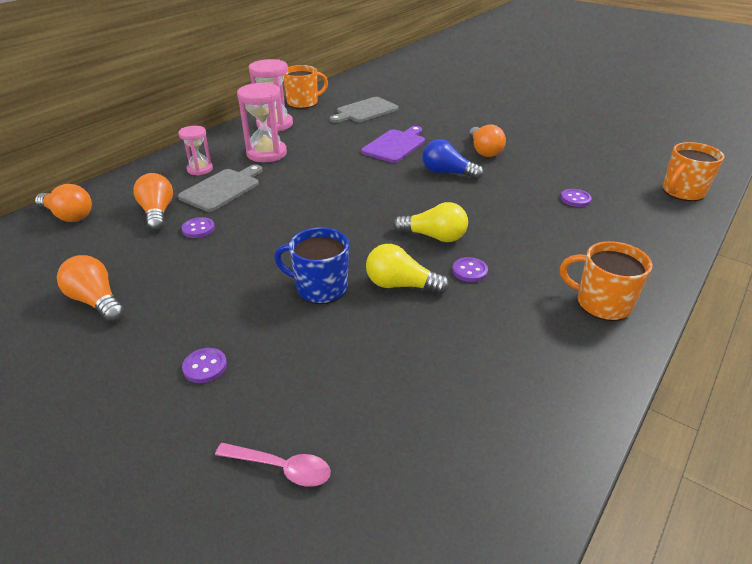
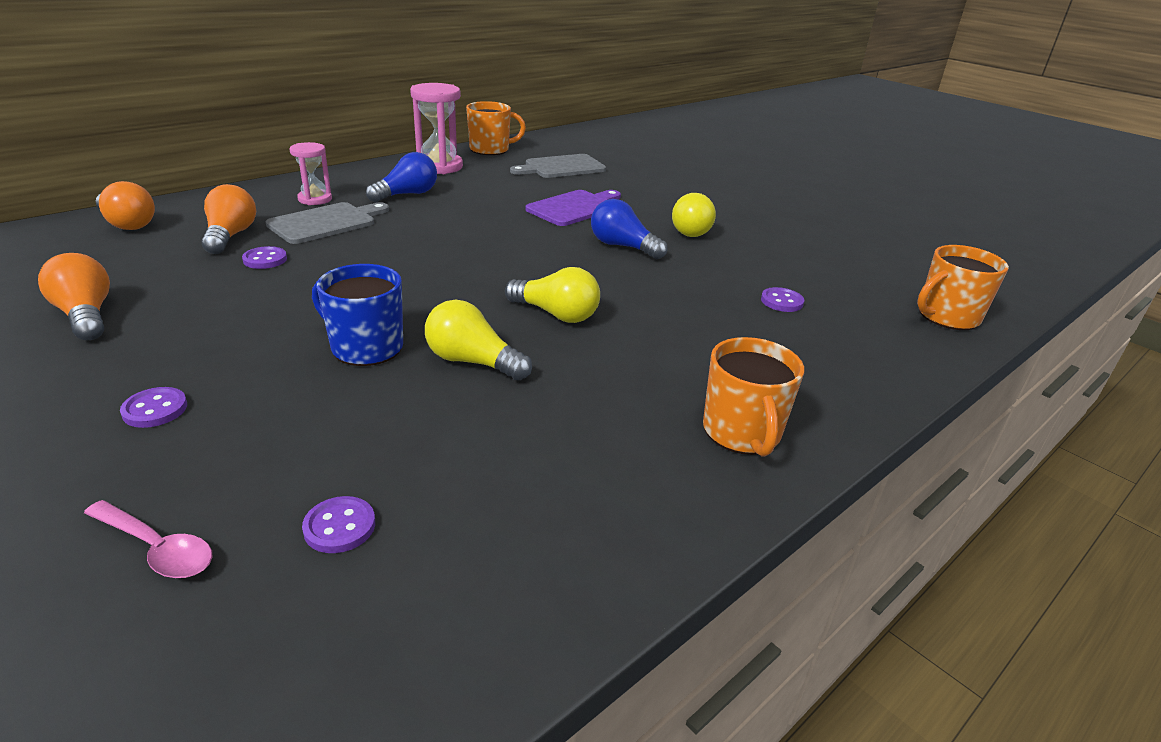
camera: 10 degrees right, 5 degrees down
pink hourglass [237,83,287,162] -> blue light bulb [366,152,437,203]
purple button [452,257,488,282] -> purple button moved to [302,496,375,553]
orange light bulb [469,125,506,157] -> yellow light bulb [672,193,716,237]
orange mug [560,241,652,321] -> orange mug turned 135 degrees counterclockwise [703,337,804,456]

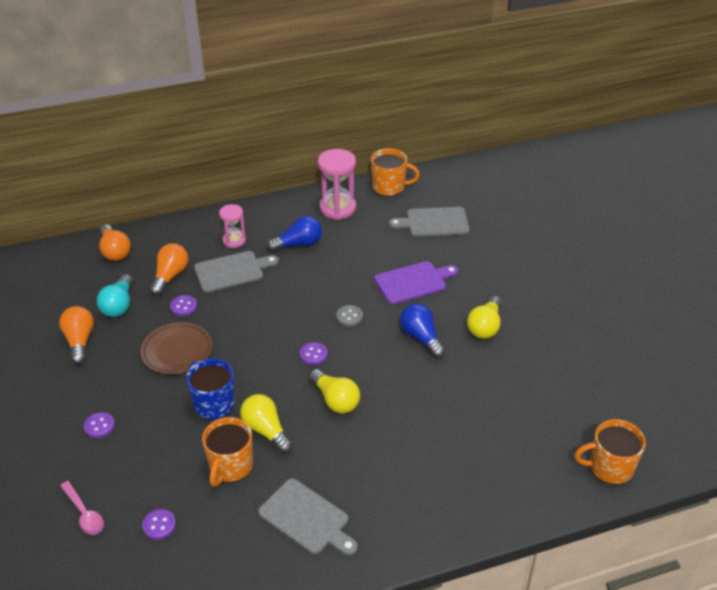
camera: 25 degrees right, 10 degrees up
orange mug [703,337,804,456] -> orange mug moved to [202,417,253,487]
purple button [761,287,804,312] -> purple button moved to [300,342,328,365]
none -> turquoise light bulb [97,274,133,317]
none -> brown plate [141,322,213,375]
none -> grey cutting board [258,479,358,556]
none -> grey button [336,305,363,326]

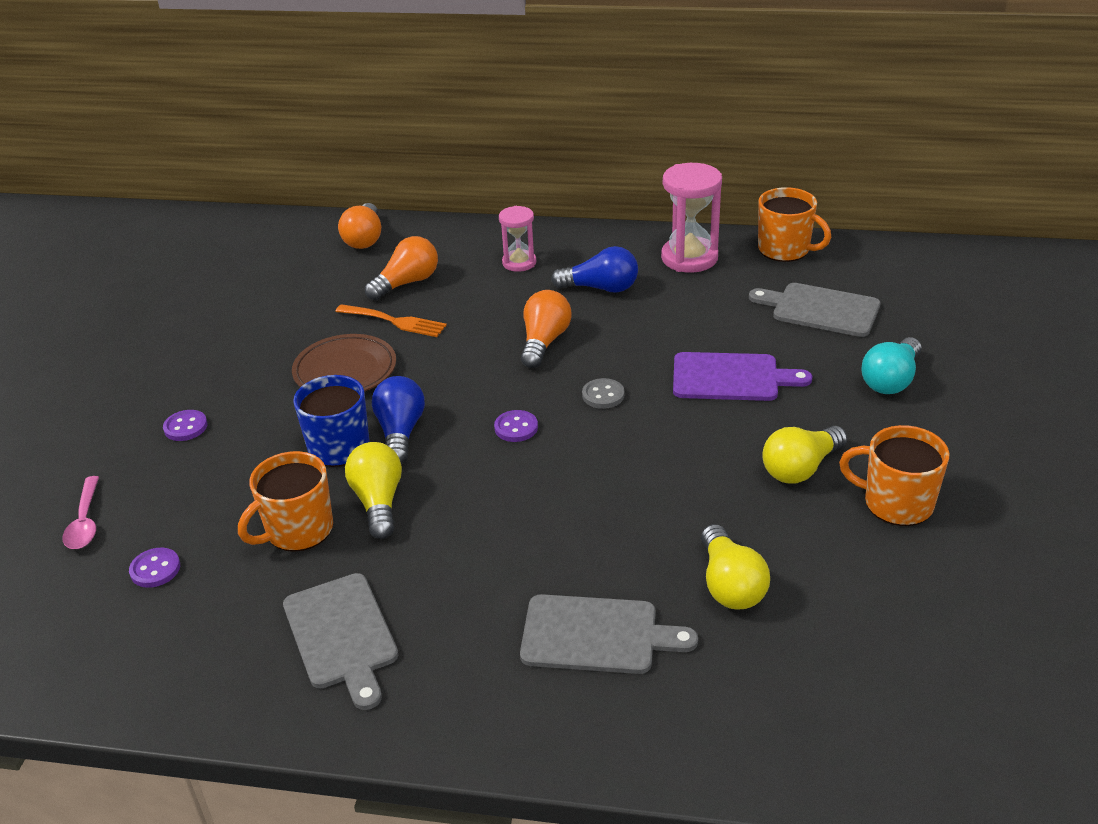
camera: 30 degrees right, 5 degrees down
orange light bulb [59,306,94,365] -> orange light bulb moved to [521,290,572,368]
turquoise light bulb [97,274,133,317] -> turquoise light bulb moved to [861,337,921,394]
purple button [170,295,197,316] -> orange fork [335,304,447,337]
grey cutting board [194,251,279,293] -> grey cutting board moved to [520,594,698,674]
yellow light bulb [309,369,360,414] -> yellow light bulb moved to [701,524,770,609]
blue light bulb [400,304,446,358] -> blue light bulb moved to [372,376,425,464]
orange mug [574,419,646,485] -> orange mug moved to [839,425,950,526]

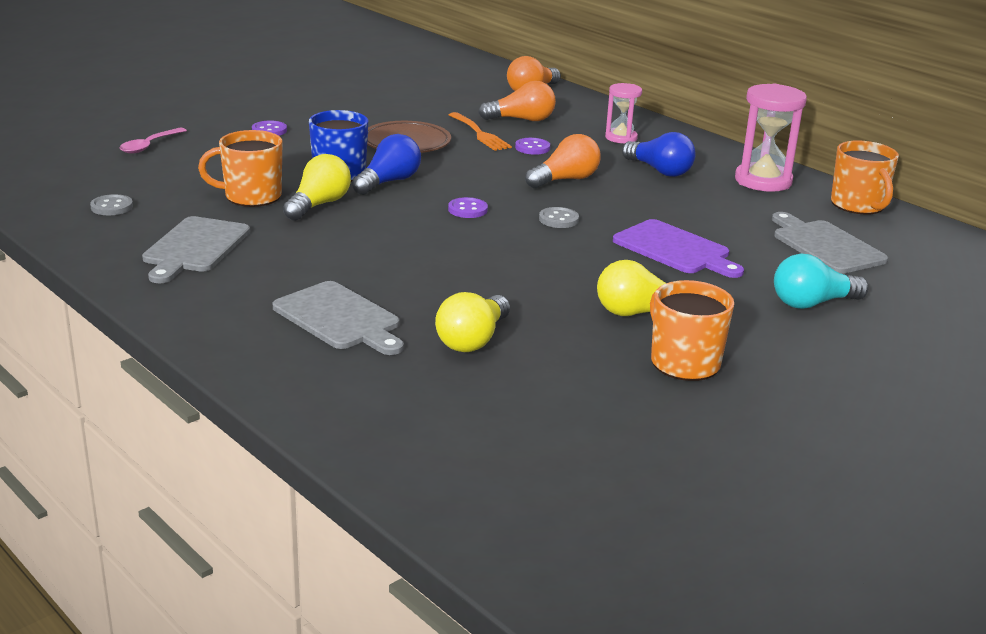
camera: 35 degrees right, 10 degrees down
purple button [129,548,180,588] -> purple button moved to [515,138,550,155]
none -> grey button [90,194,133,215]

